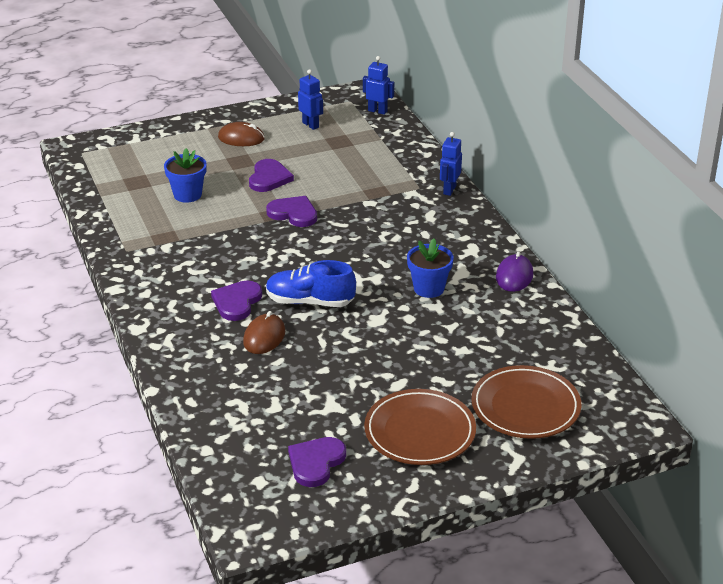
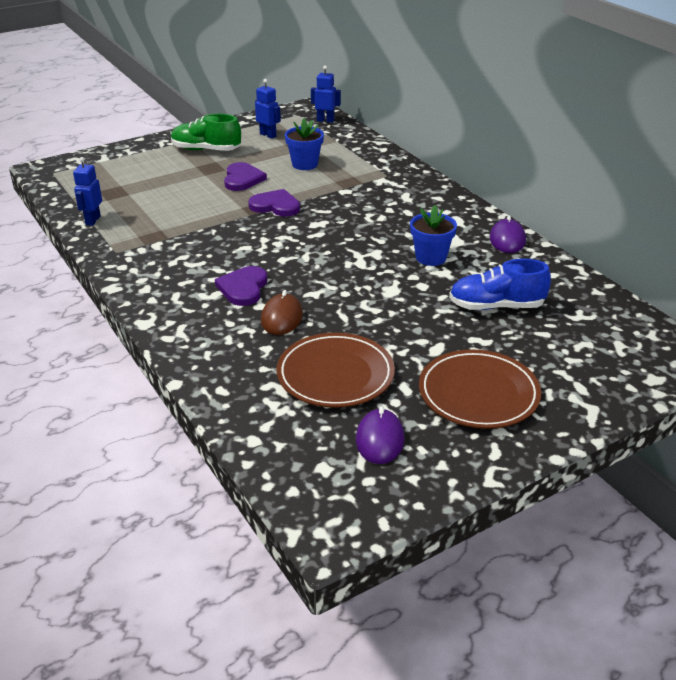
camera: 10 degrees left, 0 degrees up
blue flower pot [164,148,207,203] -> blue flower pot moved to [285,118,324,170]
brown mouse [218,122,265,146] -> green shoe [171,114,241,151]
blue shoe [266,260,356,307] -> blue shoe moved to [449,259,551,310]
purple heart [288,437,346,487] -> purple mouse [356,406,405,464]
blue robot [440,132,462,196] -> blue robot moved to [73,157,102,226]
brown plate [471,365,581,439] -> brown plate moved to [277,333,395,408]

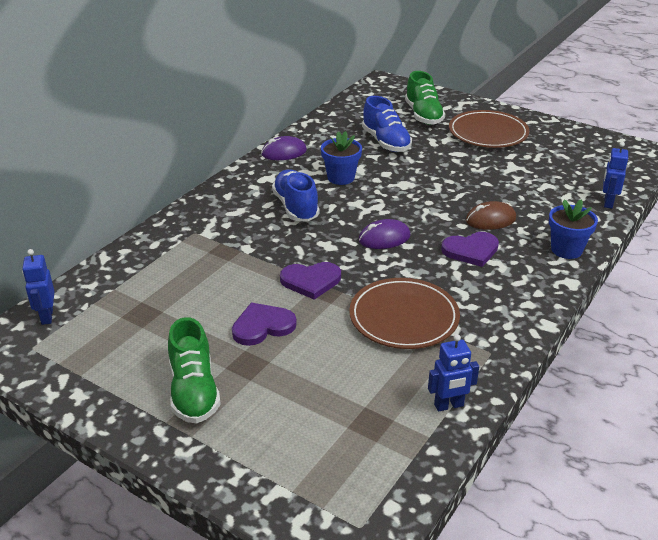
camera: 115 degrees left, 0 degrees up
purple heart [248,189,300,217] -> purple heart turned 90 degrees counterclockwise [280,262,341,300]
blue robot [255,79,281,139] -> blue robot moved to [603,142,628,209]
brown plate [277,333,395,408] -> brown plate moved to [349,278,460,349]
blue flower pot [285,118,324,170] -> blue flower pot moved to [549,199,598,259]
purple mouse [356,406,405,464] -> purple mouse moved to [358,219,411,249]
none -> blue shoe [272,169,320,222]
none -> green shoe [405,71,445,125]

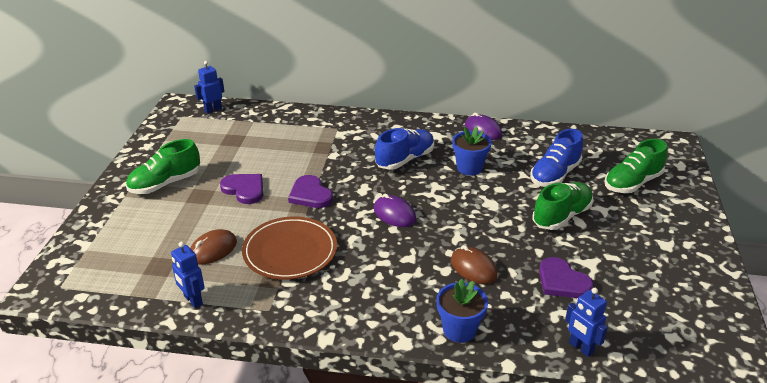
camera: 65 degrees right, 0 degrees up
purple heart [441,232,499,267] -> purple heart moved to [539,257,594,298]
brown plate [449,110,529,148] -> none
blue robot [603,142,628,209] -> blue robot turned 120 degrees counterclockwise [565,288,608,357]
none -> brown mouse [190,229,237,265]
none -> green shoe [532,182,593,230]

